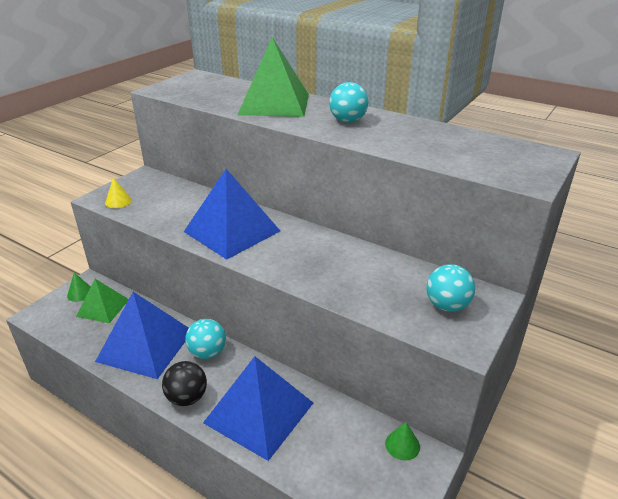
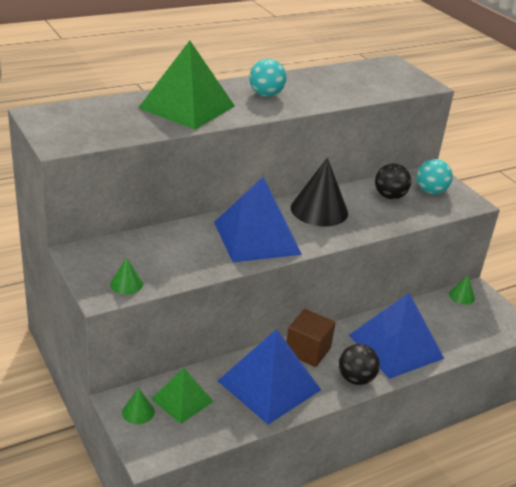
camera: 65 degrees left, 0 degrees up
yellow cone [105,178,132,208] -> green cone [110,257,143,295]
turquoise ball [185,319,226,359] -> brown cube [286,309,336,367]
none -> black cone [291,157,348,227]
none -> black ball [375,163,411,199]

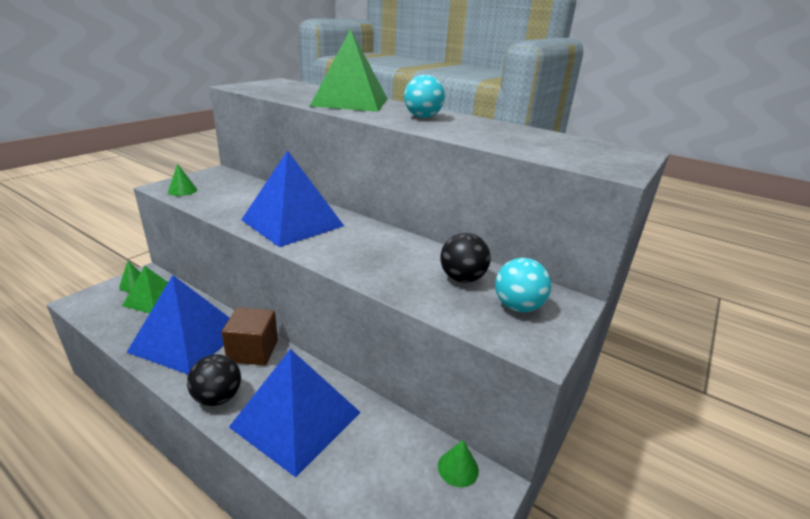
camera: 65 degrees right, 5 degrees down
black cone [291,157,348,227] -> none

